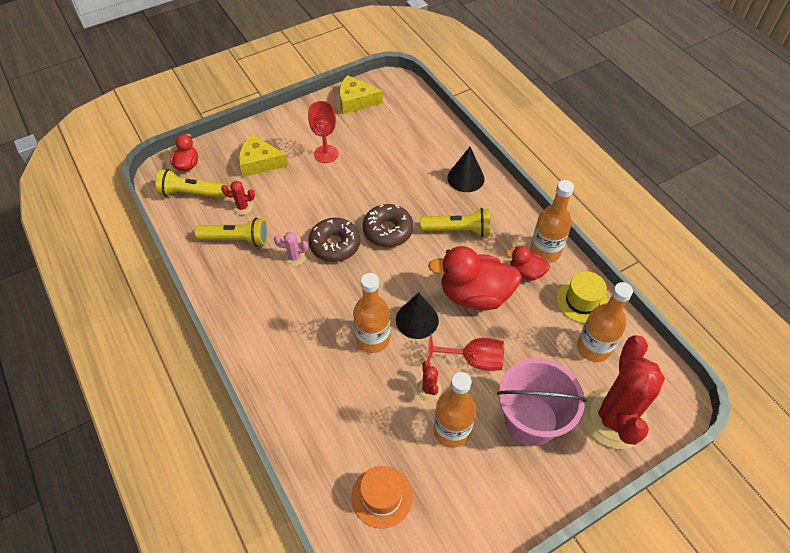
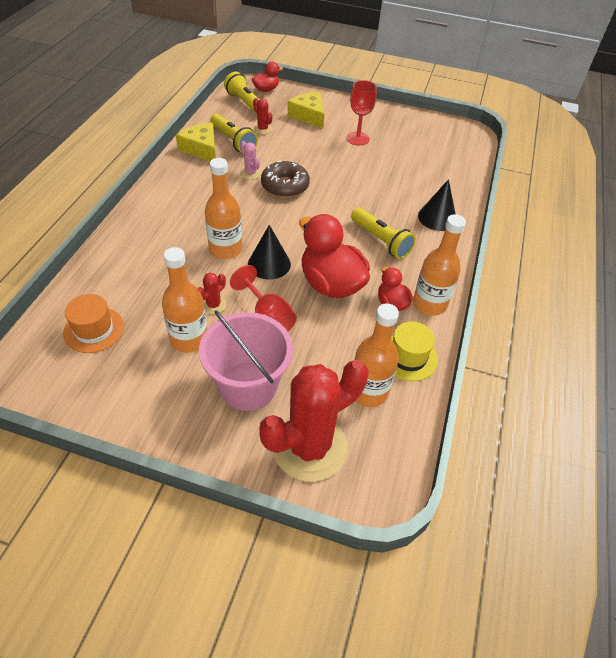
camera: 45 degrees right, 5 degrees down
yellow cheese [339,75,383,114] -> yellow cheese moved to [176,123,216,161]
brown donut [363,204,414,247] -> none

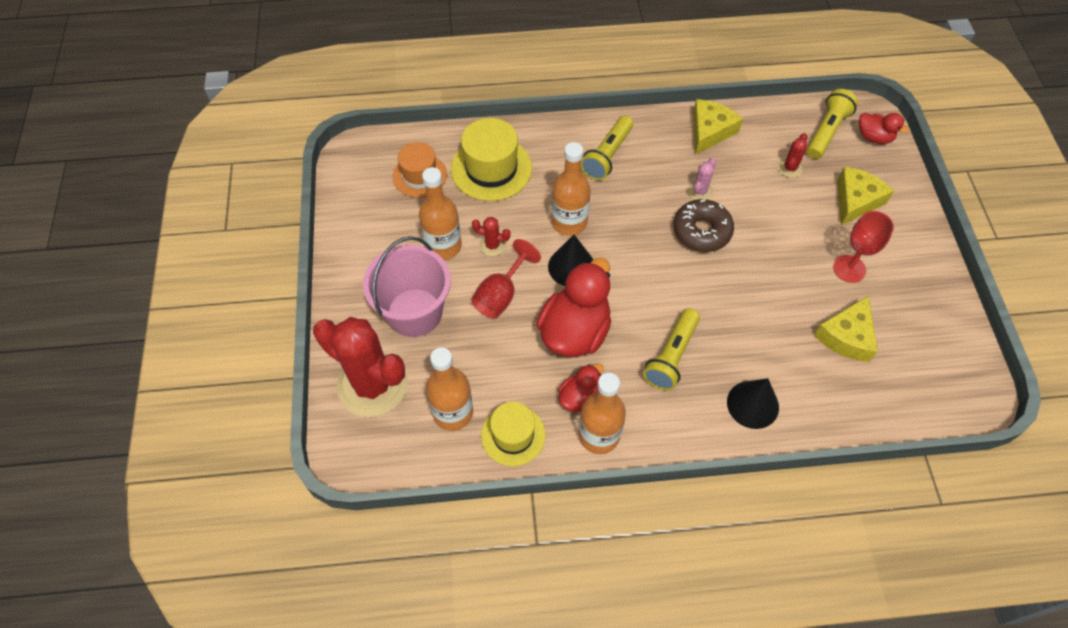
camera: 70 degrees right, 10 degrees up
yellow flashlight [210,114,258,152] -> yellow flashlight moved to [581,116,633,180]
none -> yellow hat [451,118,532,201]
none -> yellow cheese [814,296,878,362]

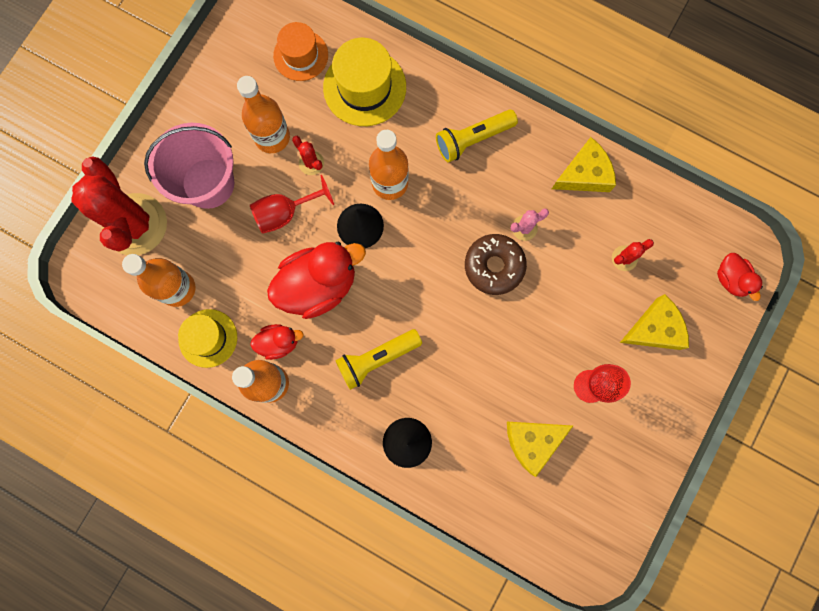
camera: 35 degrees right, 20 degrees up
yellow flashlight [807,89,858,159] -> none

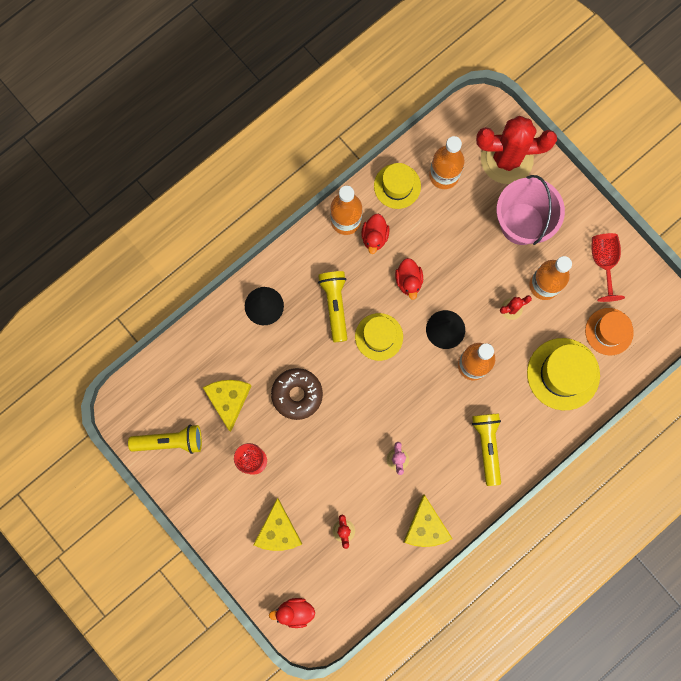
camera: 110 degrees right, 0 degrees up
red goblet [250,175,334,234] -> red goblet moved to [591,233,625,302]
red duck [267,242,366,319] -> red duck [395,258,423,300], size x0.52
brown donut [465,234,527,295] -> brown donut moved to [271,368,323,420]
none -> yellow flashlight [128,424,202,454]
none -> yellow hat [355,313,403,361]

